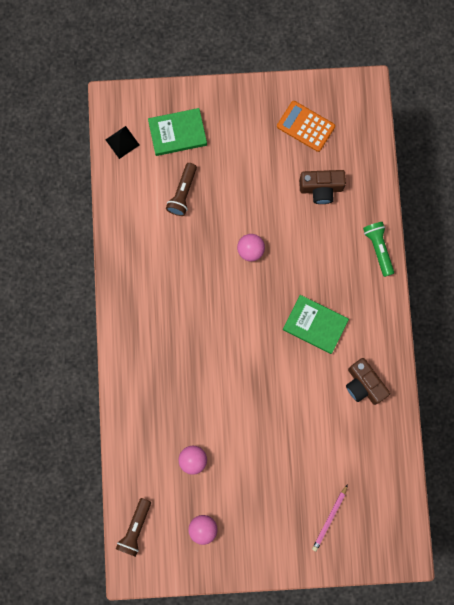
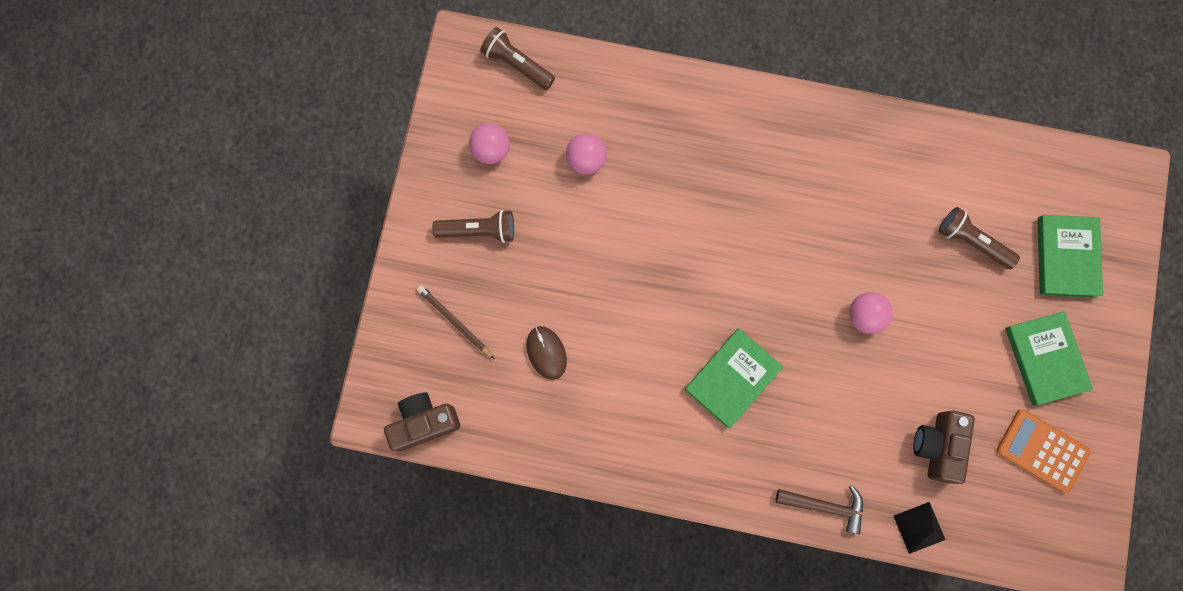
camera: 105 degrees right, 0 degrees up
black pyramid [105,126,140,159] -> black pyramid moved to [893,502,946,554]
orange calculator [277,101,335,152] -> orange calculator turned 105 degrees counterclockwise [997,409,1091,493]
pink pencil [312,484,348,552] -> brown pencil [417,285,494,359]
brown camera [346,358,390,405] -> brown camera moved to [384,392,460,451]
green flashlight [363,222,394,277] -> brown hammer [776,485,863,534]
none -> brown flashlight [432,210,514,243]
none -> brown mouse [527,326,567,380]
none -> green book [1005,311,1093,406]

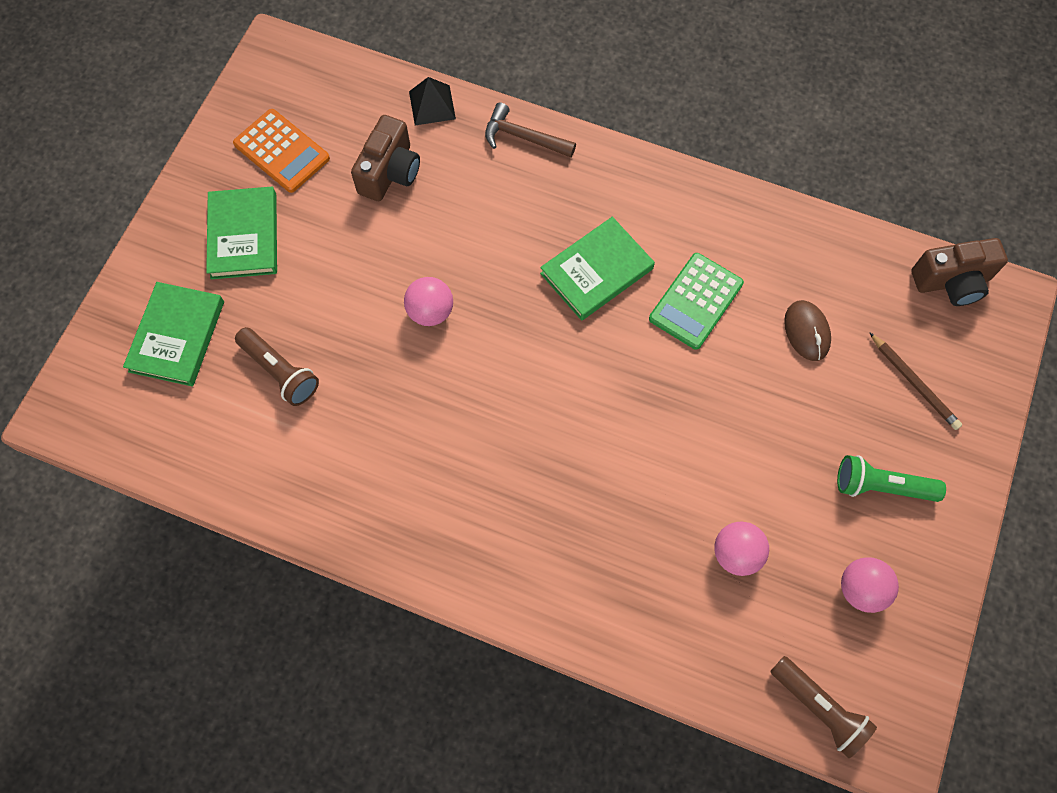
camera: 170 degrees left, 10 degrees down
brown flashlight [432,210,514,243] -> green flashlight [837,455,946,502]
none -> green calculator [649,253,744,350]

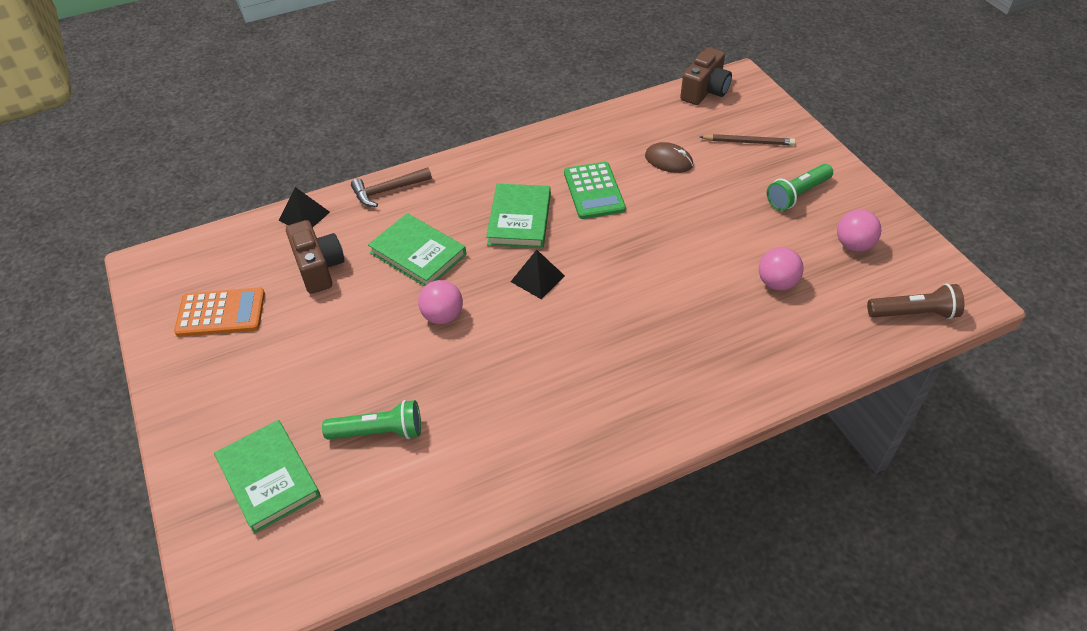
camera: 45 degrees left, 20 degrees down
green book [206,187,277,279] -> green book moved to [368,213,466,287]
brown flashlight [235,327,319,406] -> green flashlight [322,400,421,440]
none -> black pyramid [511,250,565,299]

